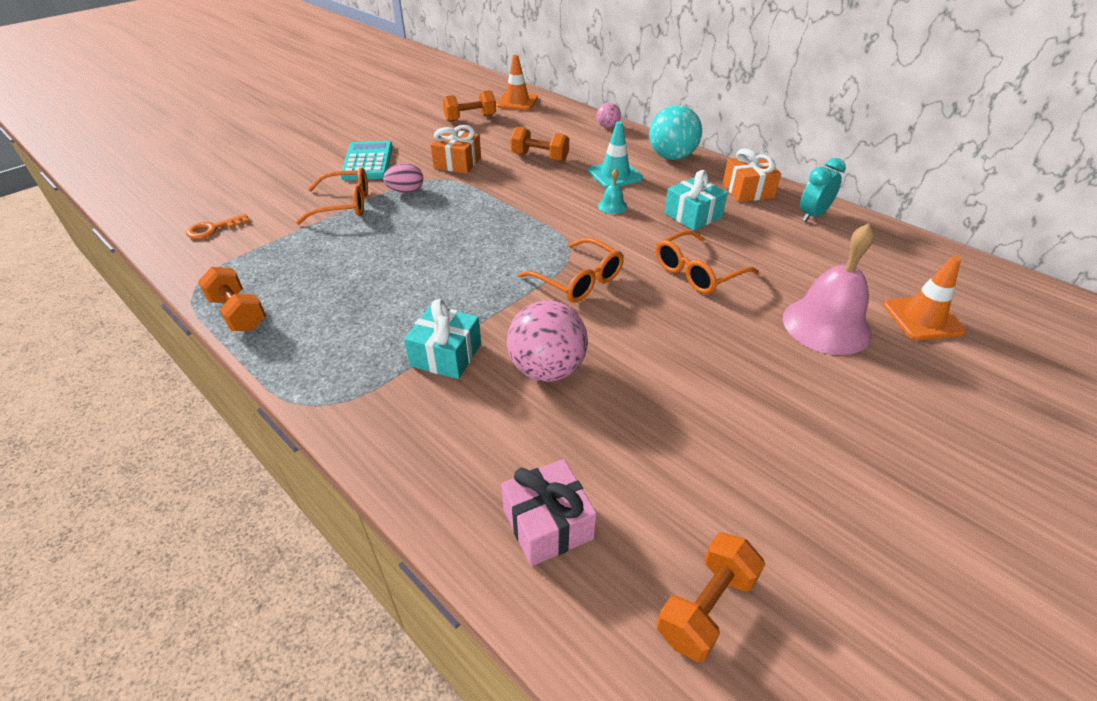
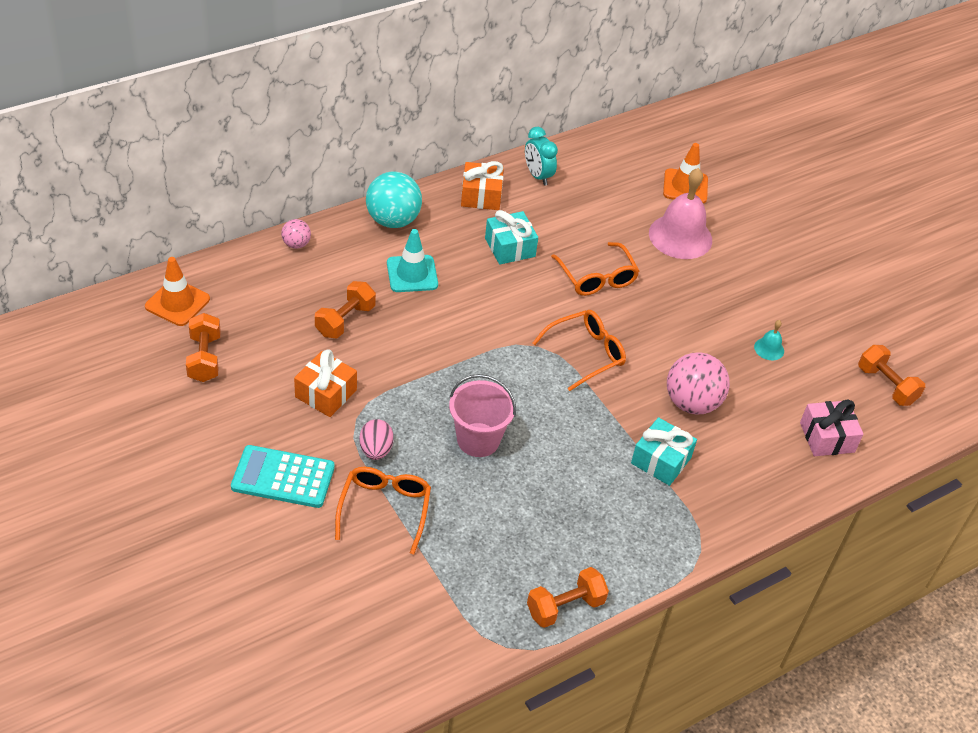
camera: 80 degrees left, 5 degrees up
orange key [186,214,249,239] -> none
turquoise bell [598,168,627,214] -> turquoise bell moved to [754,320,784,360]
none -> pink bucket [449,374,516,457]

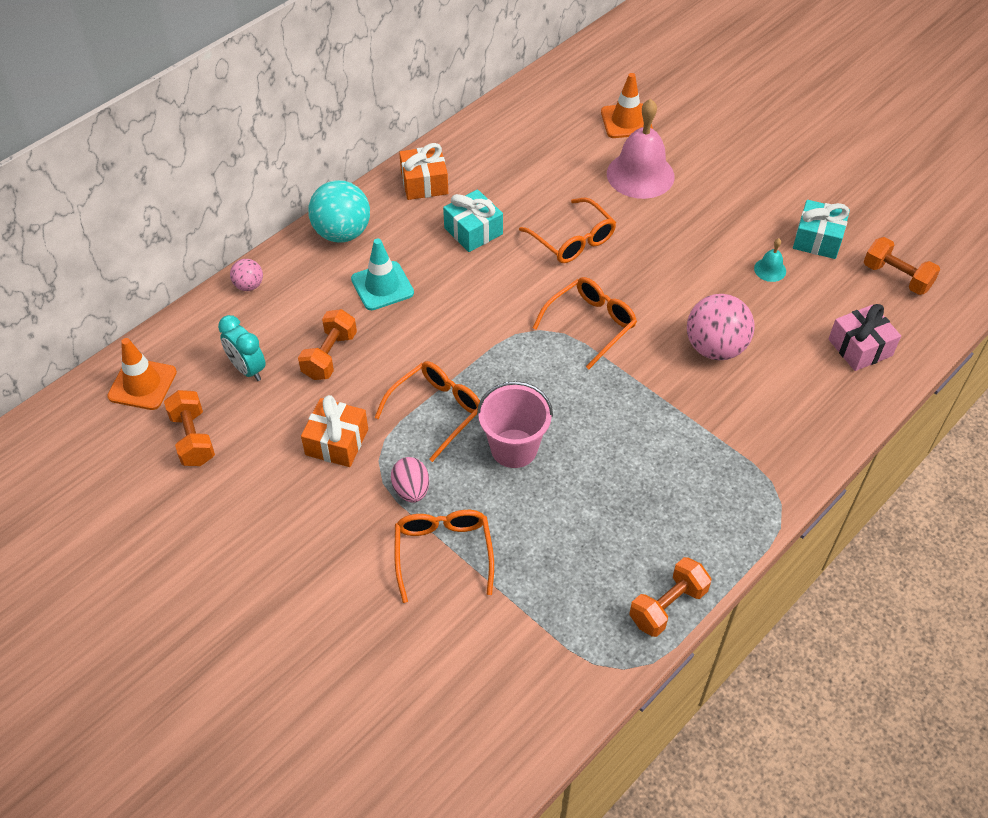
camera: 10 degrees left, 5 degrees up
turquoise calculator [231,445,335,508] -> none
turquoise clock [525,127,558,186] -> turquoise clock moved to [218,315,266,381]
turquoise gift [631,417,697,486] -> turquoise gift moved to [793,200,850,259]
none -> orange glasses [374,361,480,462]

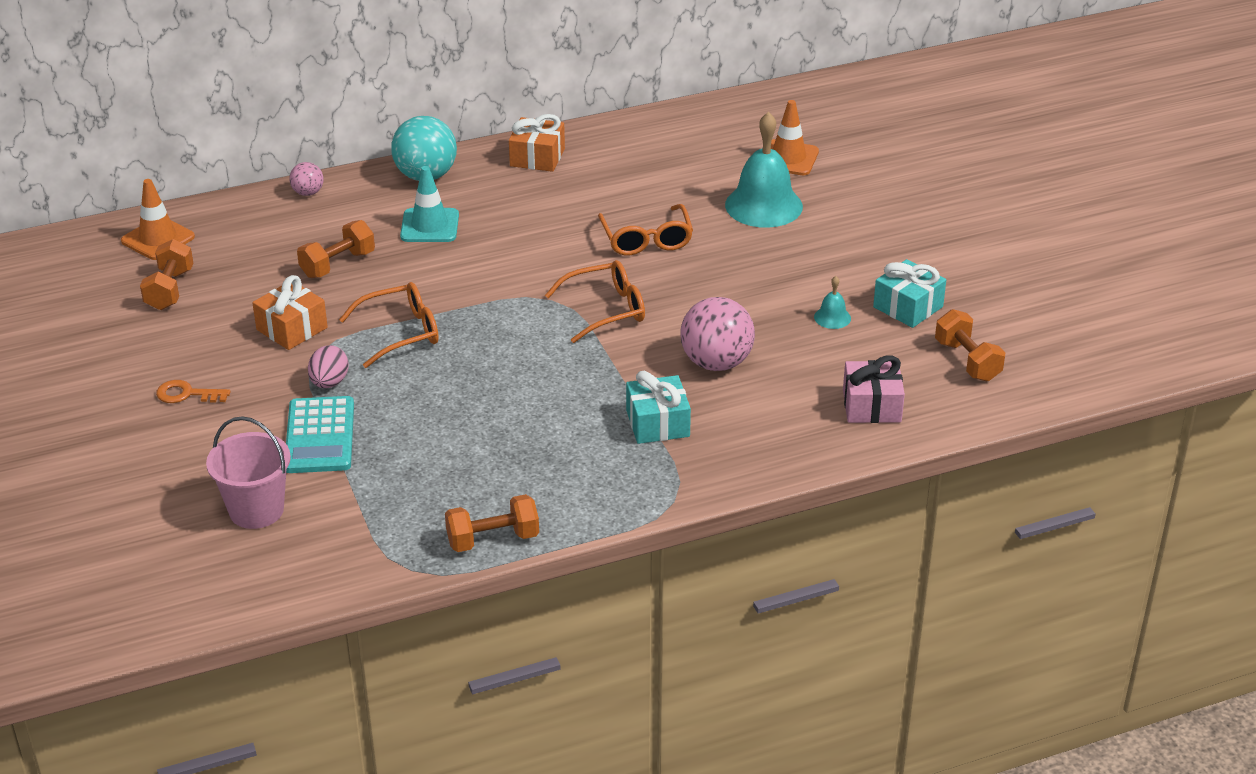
camera: 25 degrees right, 15 degrees down
turquoise clock [218,315,266,381] -> none
orange glasses [394,510,494,603] -> turquoise calculator [286,396,354,473]
turquoise gift [443,189,503,252] -> turquoise gift moved to [626,371,691,444]
pink bucket [477,381,553,468] -> pink bucket moved to [206,416,291,529]
pink bell [607,99,675,199] -> turquoise bell [725,112,803,228]
none -> orange key [156,380,231,403]

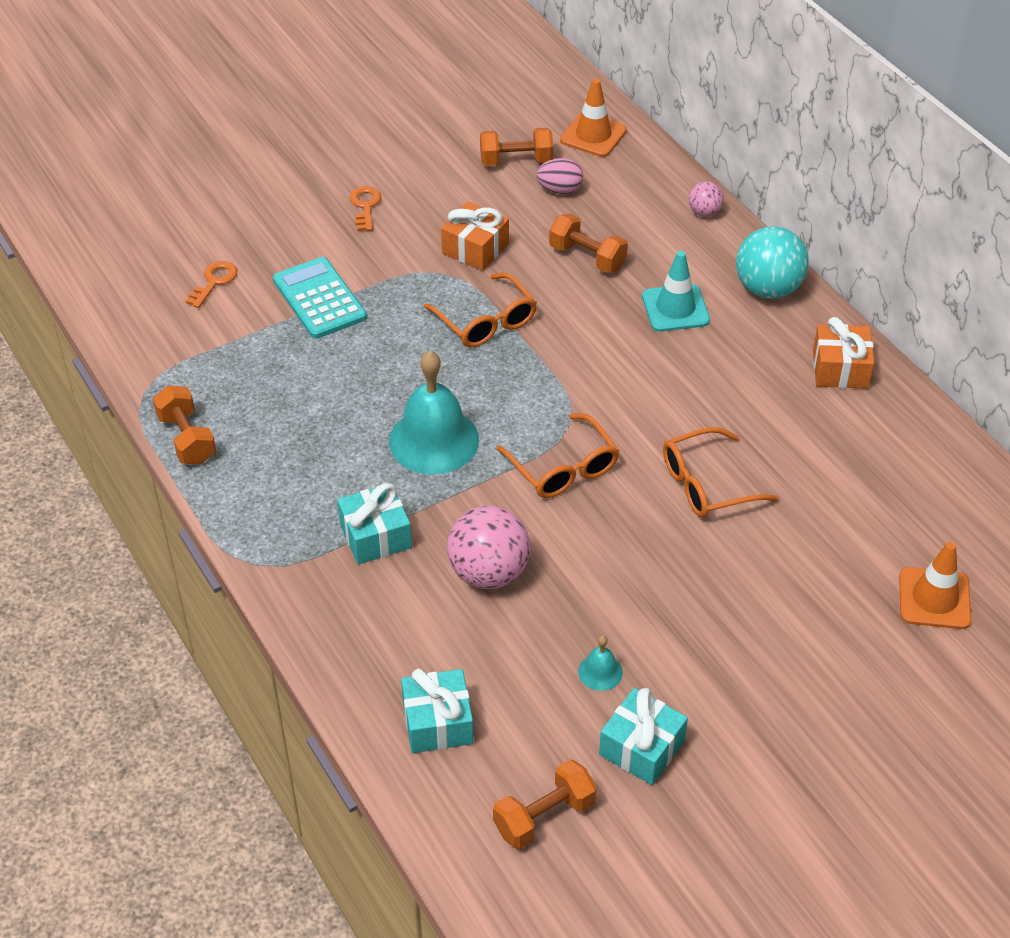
camera: 80 degrees right, 10 degrees up
pink bucket [206,416,291,529] -> orange key [185,261,237,308]
turquoise calculator [286,396,354,473] -> turquoise calculator turned 75 degrees clockwise [273,257,367,339]
pink egg [308,345,349,388] -> pink egg moved to [536,158,583,194]
turquoise bell [725,112,803,228] -> turquoise bell moved to [389,351,479,475]
pink gift [843,355,905,423] -> turquoise gift [401,668,473,753]

